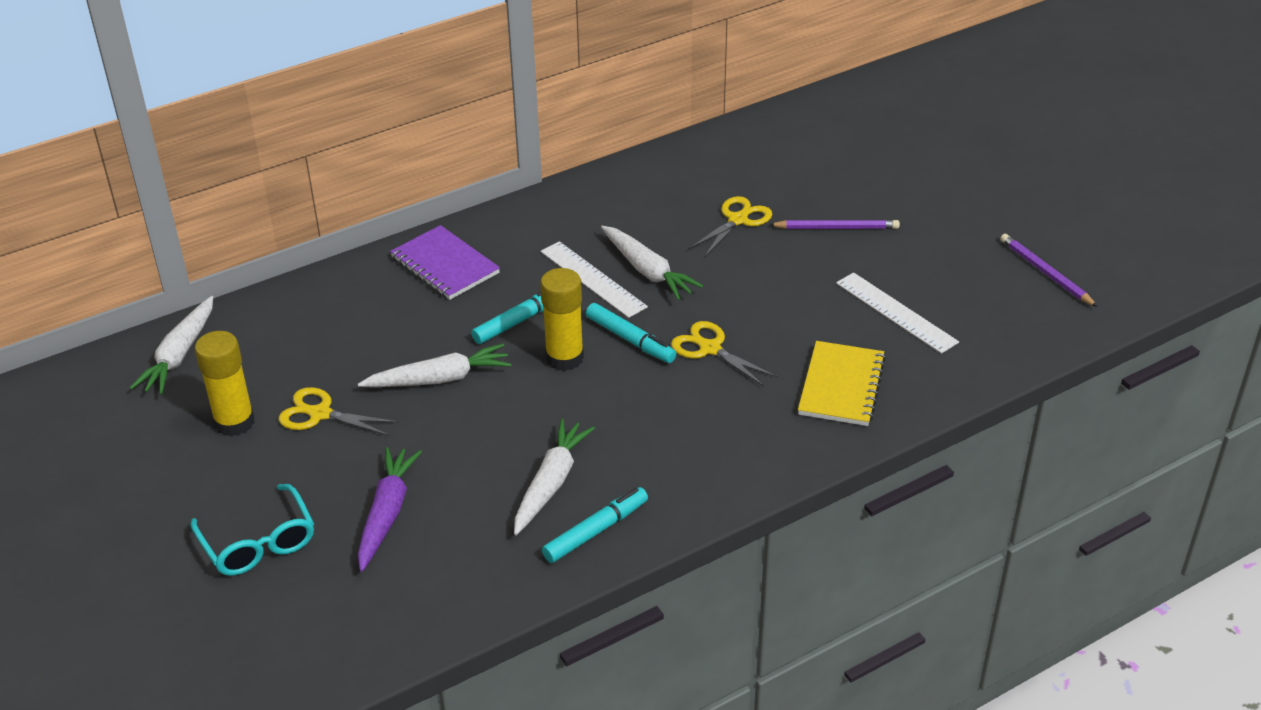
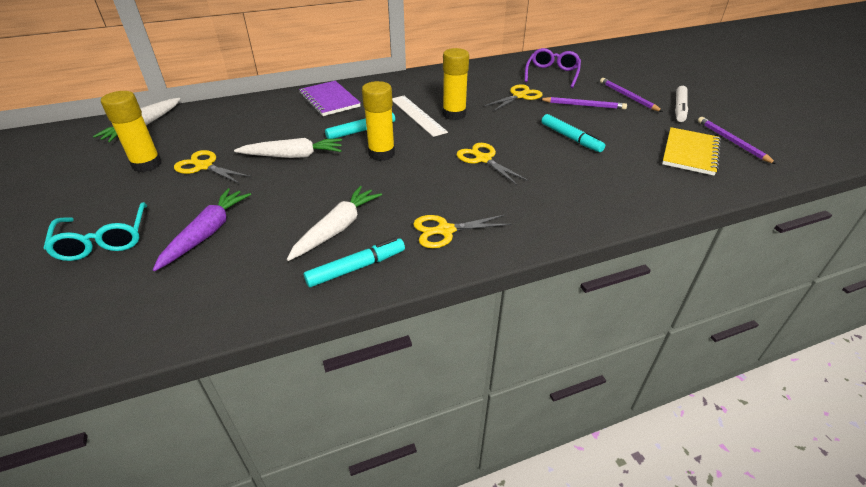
camera: 10 degrees right, 0 degrees up
turquoise marker [586,303,677,363] -> turquoise marker moved to [542,114,605,152]
white carrot [601,226,703,300] -> yellow glue stick [443,48,469,120]
yellow notebook [798,341,886,426] -> yellow notebook moved to [662,127,721,176]
white ruler [836,272,959,354] -> none
none -> yellow scissors [413,214,512,248]
none -> purple glasses [525,48,581,88]
none -> purple pencil [600,78,663,112]
none -> white marker [675,86,688,122]

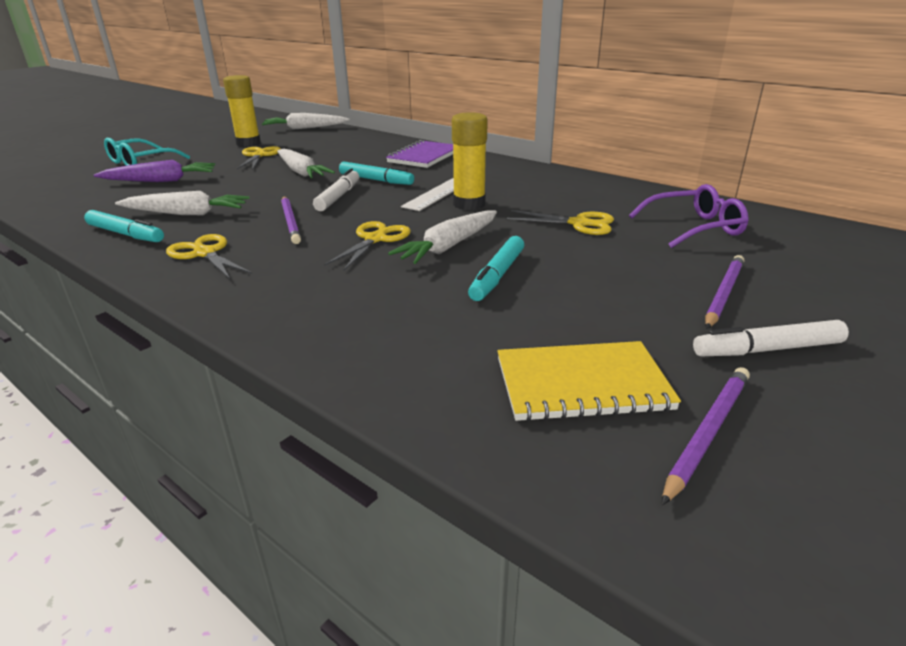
camera: 60 degrees right, 10 degrees down
yellow glue stick [362,81,395,161] -> white marker [313,168,359,211]
purple pencil [540,97,627,109] -> purple pencil moved to [281,196,301,244]
none -> white carrot [388,211,497,264]

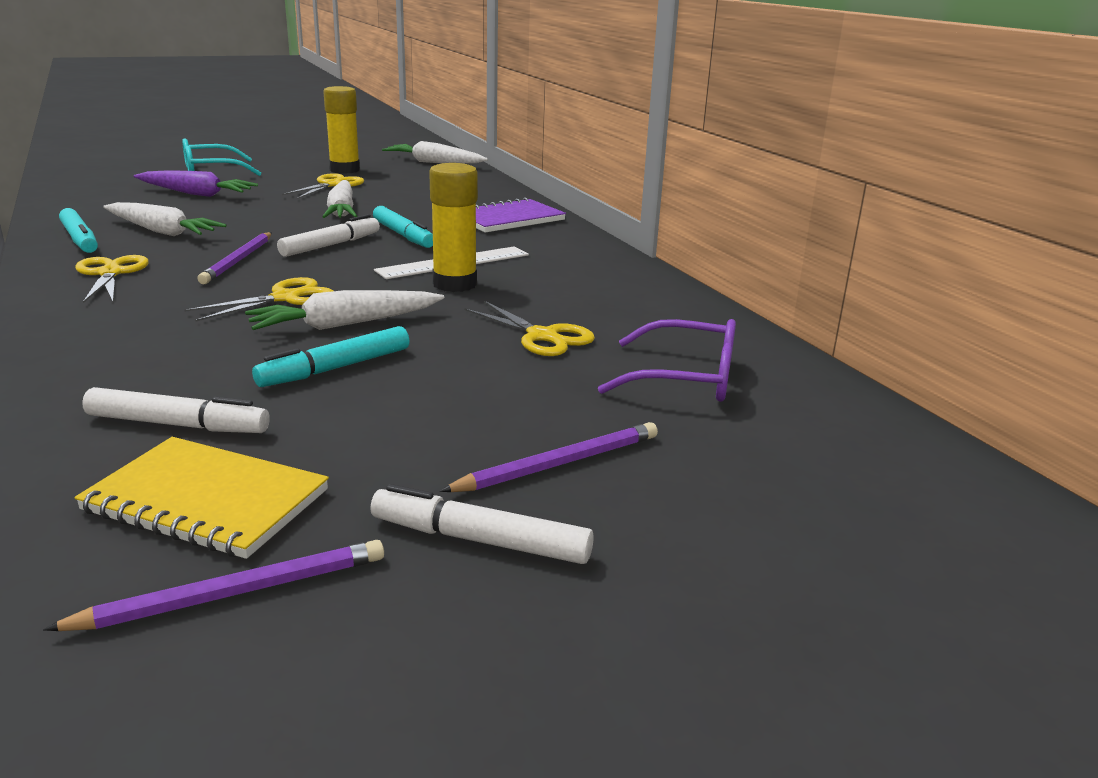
camera: 25 degrees right, 5 degrees down
none -> white marker [82,387,270,433]

